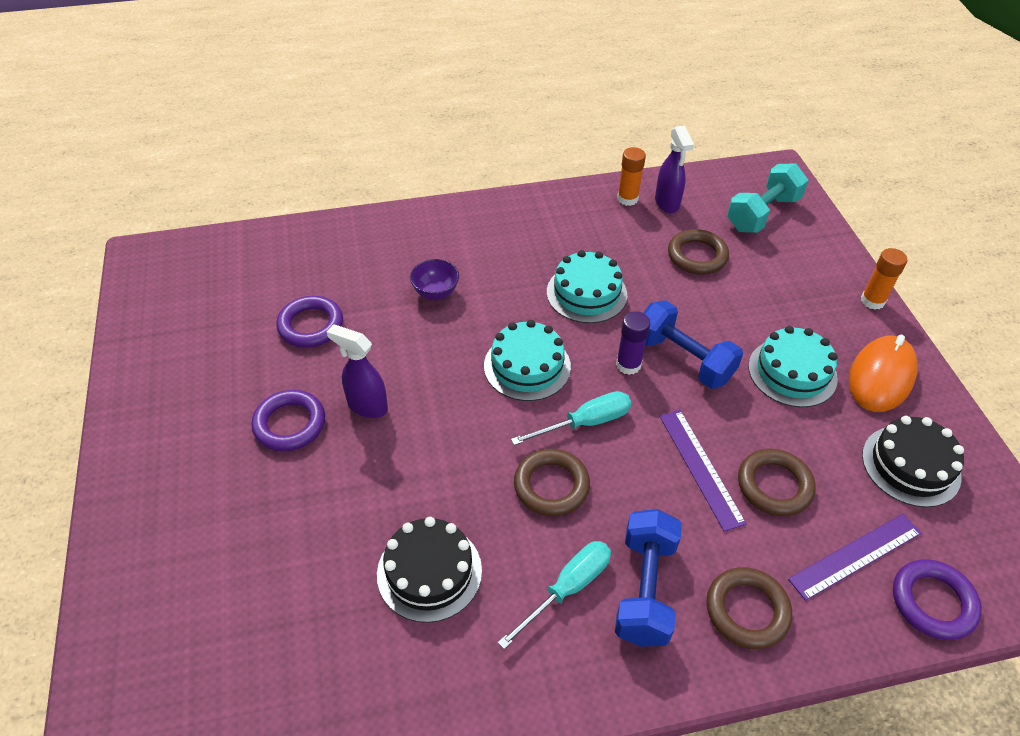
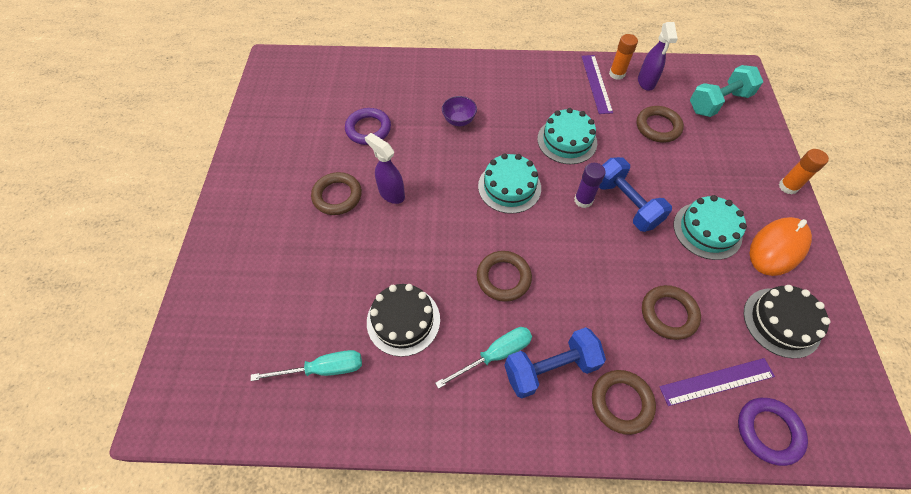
camera: 15 degrees right, 10 degrees up
purple ring [251,390,325,451] -> brown ring [311,172,362,215]
turquoise screwdriver [511,391,631,445] -> turquoise screwdriver moved to [251,350,362,381]
blue dumbbell [615,509,682,647] -> blue dumbbell turned 45 degrees clockwise [504,327,606,398]
purple ruler [660,410,747,532] -> purple ruler moved to [581,55,613,114]

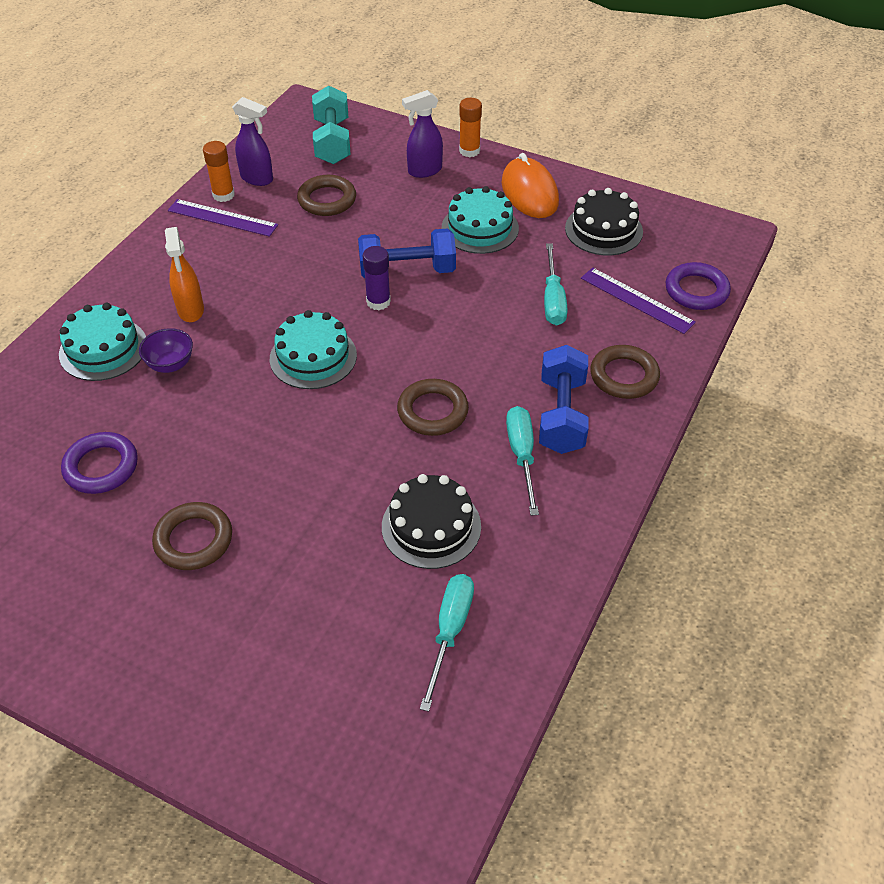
camera: 65 degrees left, 10 degrees down
purple spray bottle [365,133,405,204] -> purple spray bottle moved to [402,90,443,178]
turquoise cake [537,108,597,164] -> turquoise cake moved to [59,303,146,381]
brown ring [642,285,701,340] -> turquoise screwdriver [544,243,568,326]
purple ruler [659,358,775,406] -> purple ruler turned 60 degrees counterclockwise [581,268,696,334]
none -> orange spray bottle [165,227,204,322]

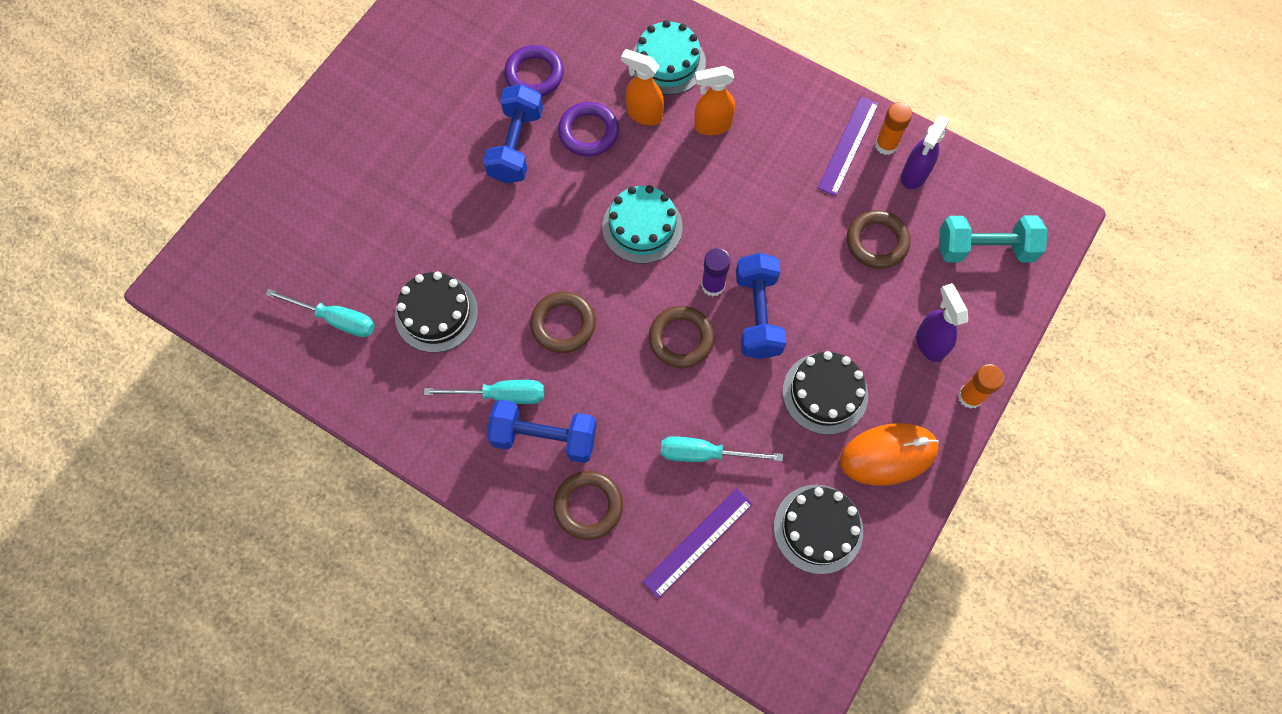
camera: 95 degrees right, 20 degrees up
purple bowl [139,328,193,373] -> orange spray bottle [621,49,664,125]
brown ring [152,502,232,570] -> brown ring moved to [649,306,714,368]
turquoise cake [442,186,519,254] -> black cake [782,351,868,435]
purple ring [665,262,731,310] -> purple ring moved to [558,102,619,157]
none -> blue dumbbell [483,84,543,183]

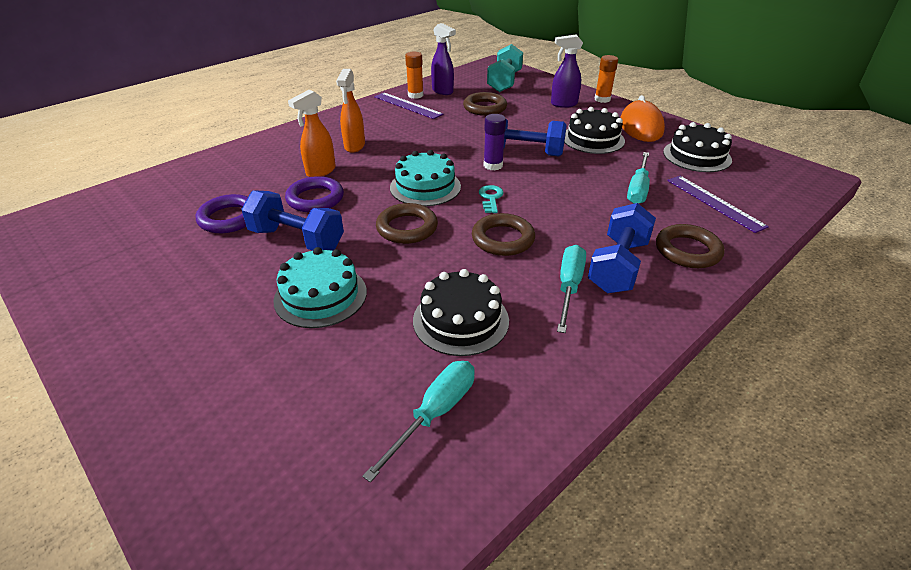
camera: 75 degrees left, 30 degrees down
turquoise cake [633,20,706,95] -> turquoise cake moved to [273,247,367,328]
brown ring [649,306,714,368] -> brown ring moved to [376,203,438,244]
none -> turquoise key [479,185,504,213]

